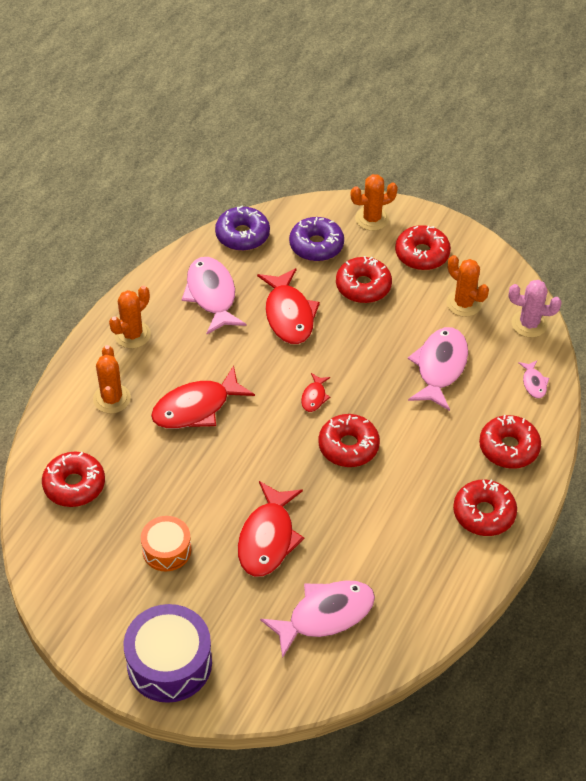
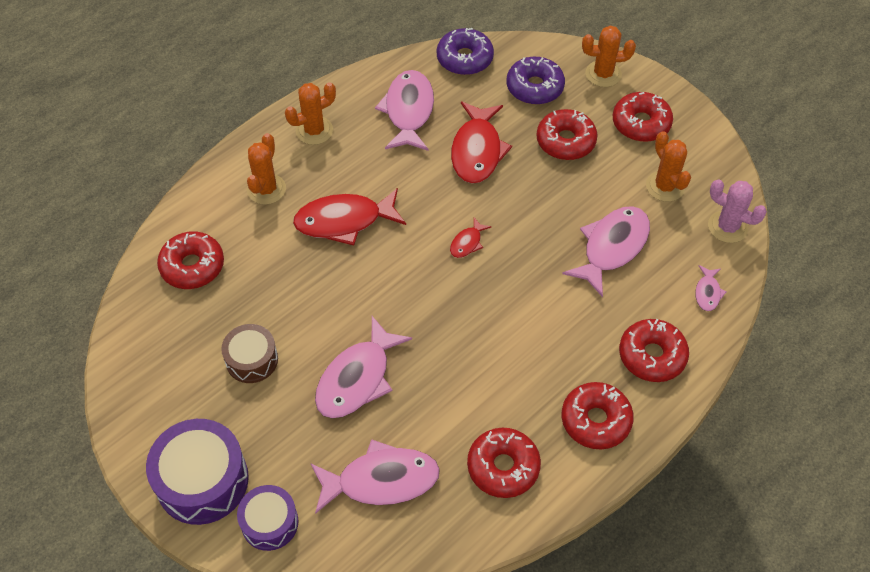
camera: 20 degrees right, 5 degrees up
orange drum [141,516,191,571] -> brown drum [221,324,278,383]
red fish [238,481,304,577] -> pink fish [315,316,412,418]
red donut [318,414,380,467] -> red donut moved to [467,428,541,498]
none -> purple drum [237,485,299,551]

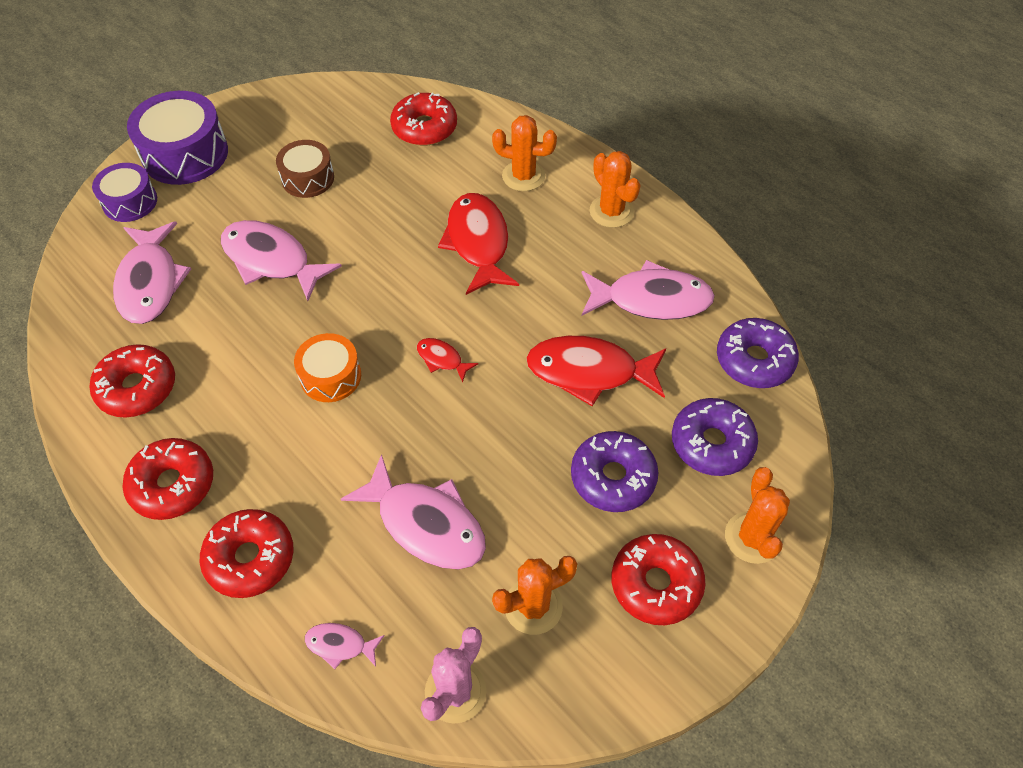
camera: 90 degrees right, 0 degrees up
red donut [536,109,597,160] -> purple donut [571,431,658,512]
none -> orange drum [294,333,361,402]

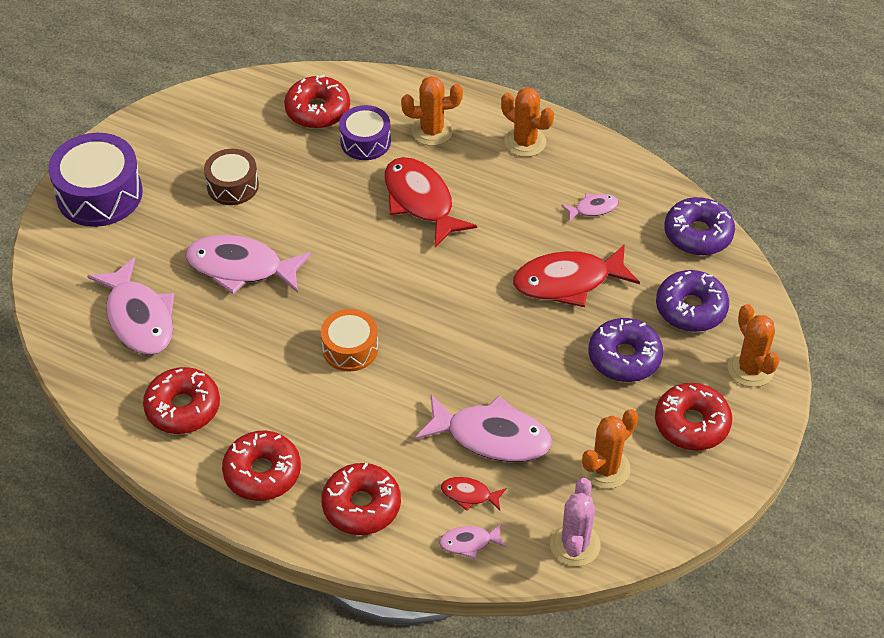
camera: 20 degrees left, 5 degrees down
purple drum [92,163,157,222] -> purple drum moved to [339,105,391,160]
red fish [417,338,478,383] -> red fish moved to [441,477,506,511]
pink fish [582,260,715,320] -> pink fish [561,193,618,222], size x0.47

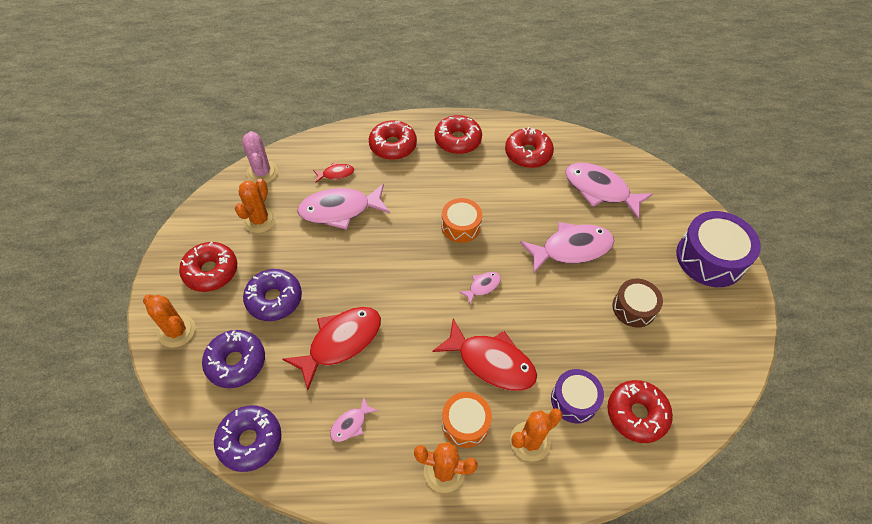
camera: 150 degrees right, 5 degrees up
pink fish [439,523,506,559] -> pink fish moved to [459,272,501,305]
none -> orange drum [442,392,492,448]

